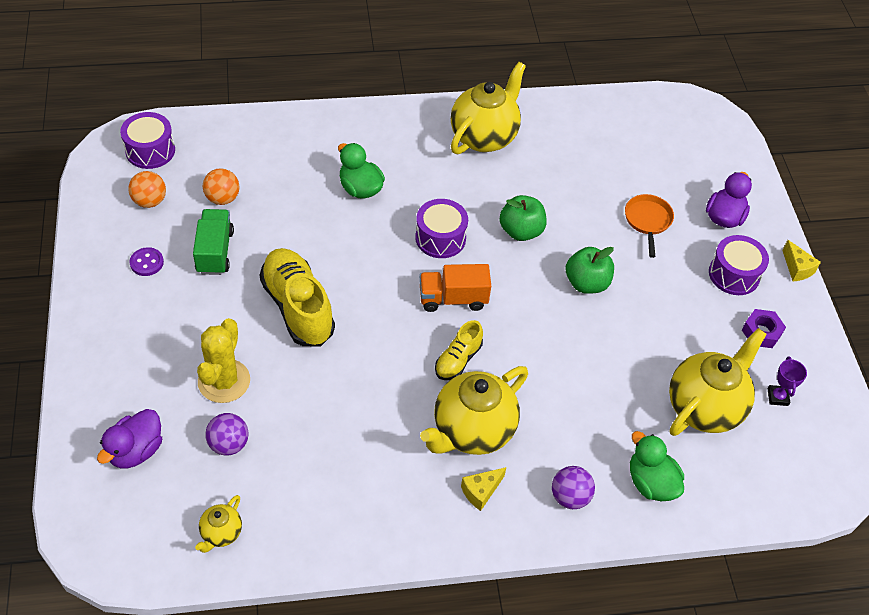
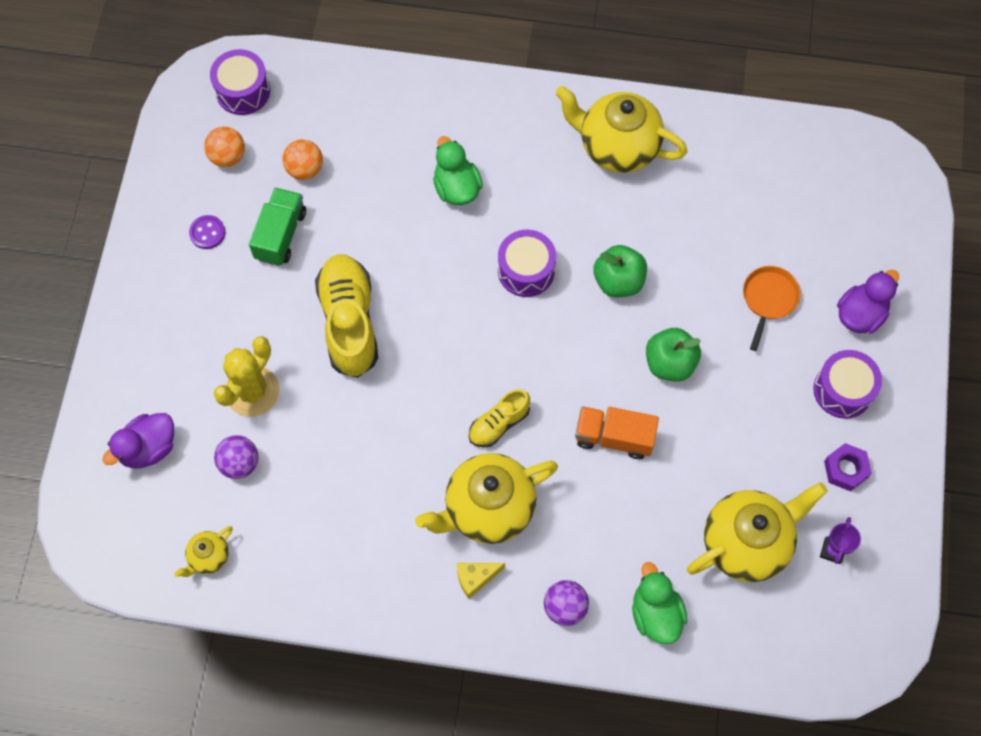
camera: 20 degrees right, 15 degrees up
orange truck [420,264,491,312] -> orange truck moved to [575,406,659,459]
yellow teapot [451,62,526,154] -> yellow teapot turned 120 degrees counterclockwise [555,86,688,173]
yellow cheese [782,240,821,281] -> none

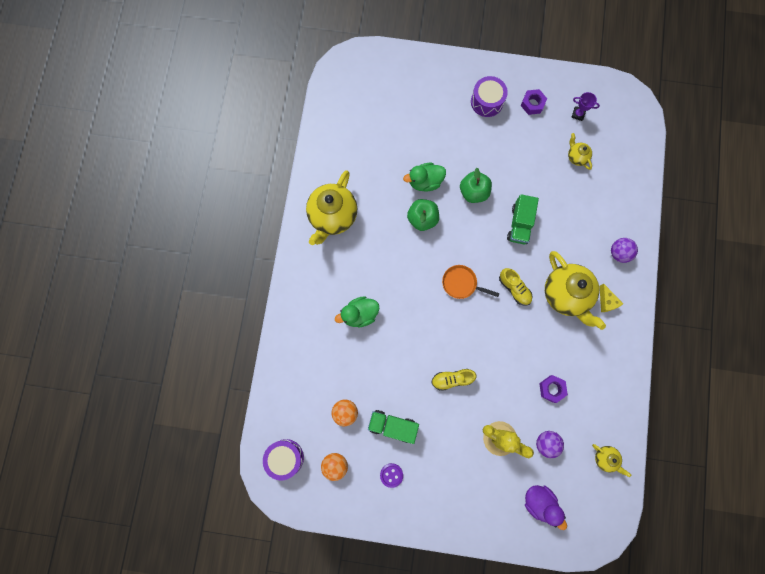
camera: 90 degrees left, 10 degrees up
yellow shoe [315,254,378,378] -> yellow shoe [431,369,477,391], size x0.54
purple drum [498,230,556,297] -> none
orange truck [575,406,659,459] -> green truck [507,194,539,245]
green duck [632,562,687,644] -> green duck moved to [403,163,446,192]
yellow teapot [687,482,828,582] -> yellow teapot [568,133,592,170], size x0.47
orange pan [743,266,801,351] -> orange pan moved to [442,265,500,299]
purple duck [837,270,899,334] -> none
none -> purple nut [539,375,568,403]

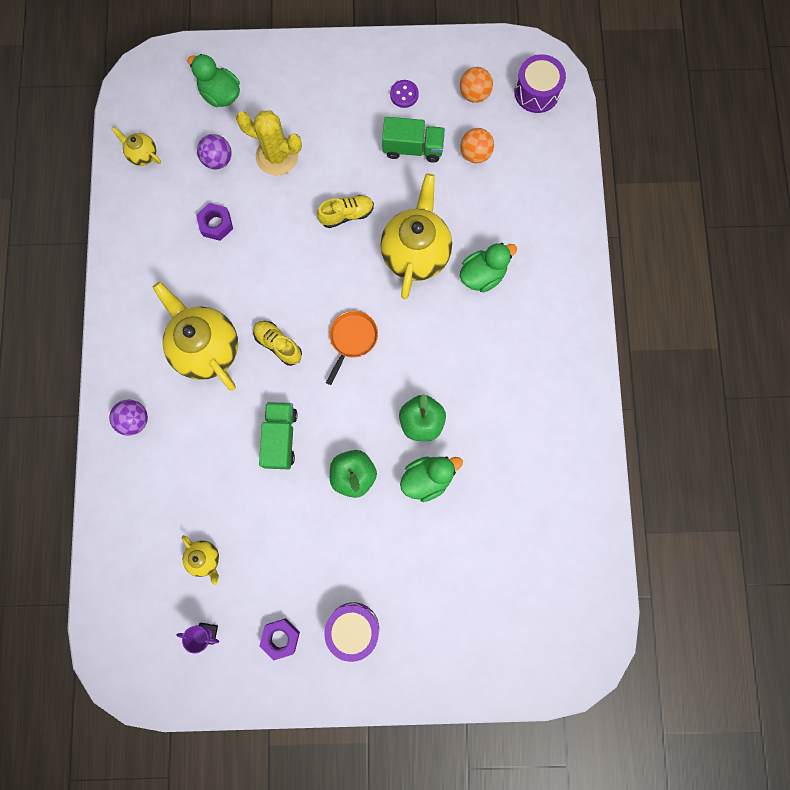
camera: 170 degrees right, 0 degrees up
yellow teapot [306,170,357,245] -> yellow teapot moved to [380,173,452,299]
orange pan [442,265,500,299] -> orange pan turned 75 degrees counterclockwise [326,311,378,385]
purple duck [525,485,567,530] -> green duck [187,54,240,107]
yellow cheese [599,284,623,312] -> none

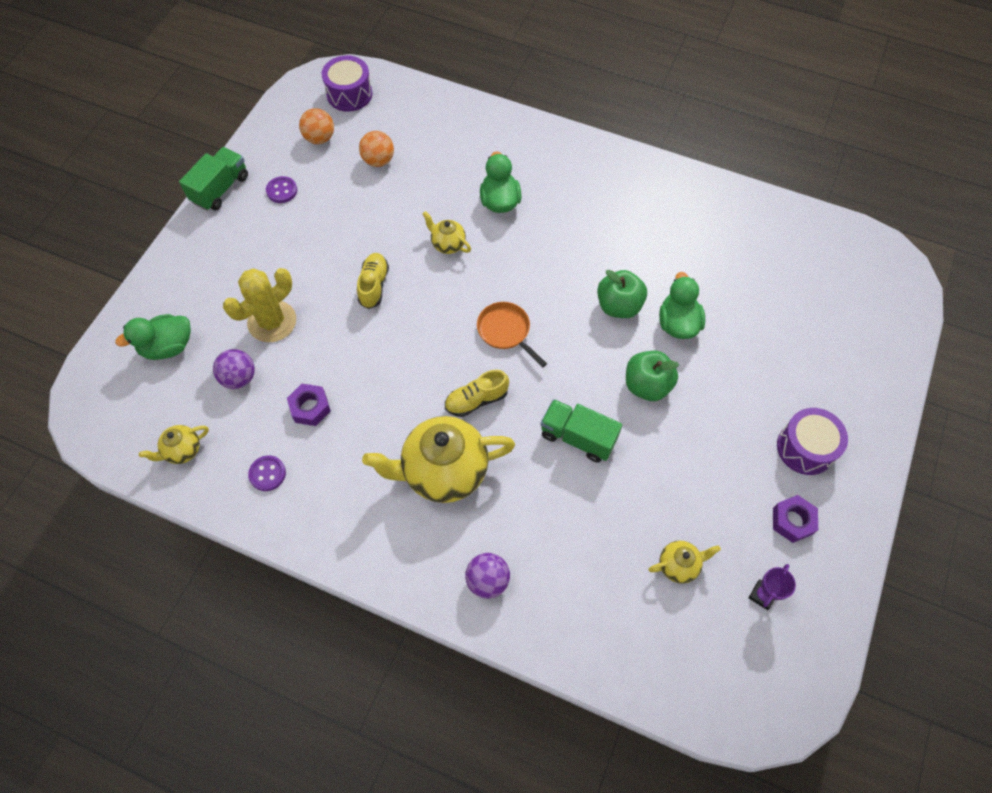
camera: 65 degrees left, 15 degrees down
yellow teapot [380,173,452,299] -> yellow teapot [423,211,471,254], size x0.47
green truck [382,117,445,163] -> green truck moved to [179,147,248,211]
none -> purple button [248,455,286,491]

